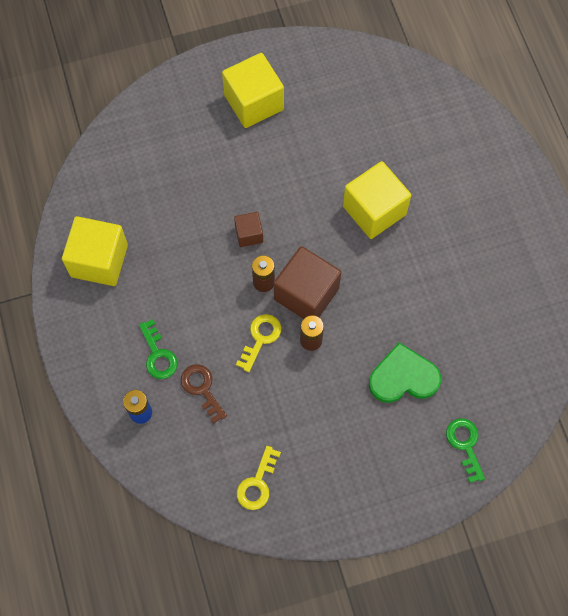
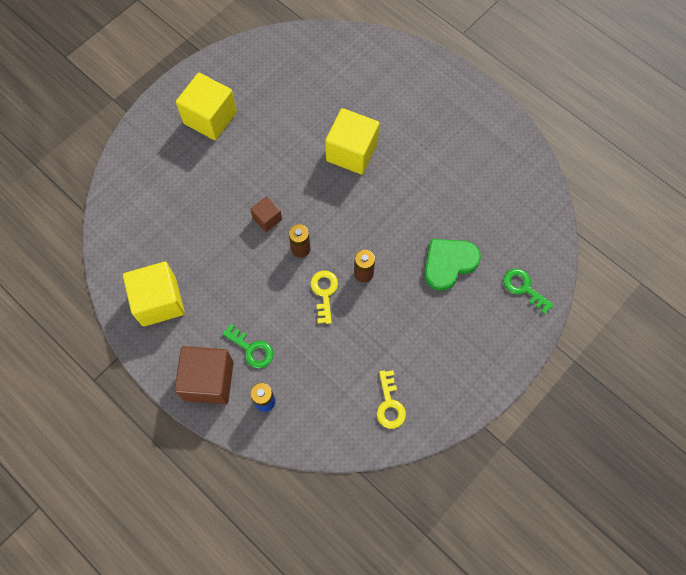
camera: 30 degrees left, 0 degrees up
brown key [181,364,227,424] -> none
brown cube [274,246,341,319] -> brown cube moved to [174,346,234,404]

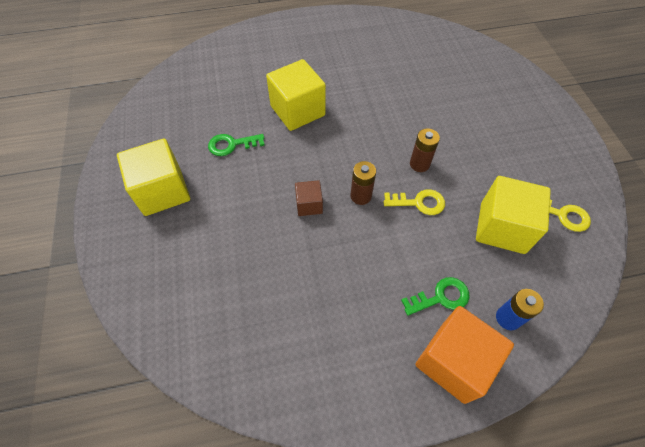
camera: 55 degrees left, 10 degrees down
yellow cube [123,262,185,327] -> yellow cube moved to [476,176,551,254]
brown cube [174,346,234,404] -> orange cube [416,306,514,404]
yellow key [310,271,338,324] -> yellow key turned 150 degrees clockwise [384,189,445,215]
green heart [424,239,481,291] -> none
green key [503,269,554,314] -> green key moved to [208,134,265,156]

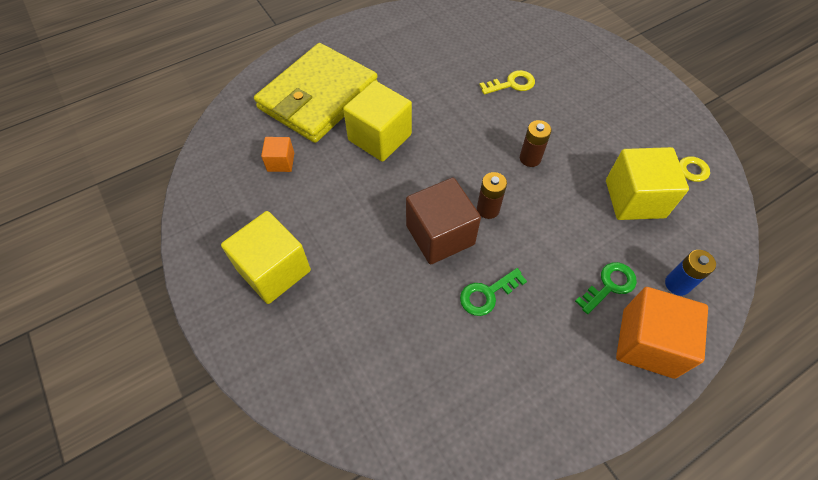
camera: 20 degrees left, 0 degrees up
green key [208,134,265,156] -> green key moved to [460,268,527,316]
brown cube [295,180,323,216] -> brown cube [406,178,481,265], size x1.94
yellow key [384,189,445,215] -> yellow key moved to [480,70,535,94]
none -> yellow wallet [254,43,378,143]
none -> orange cube [261,137,294,172]

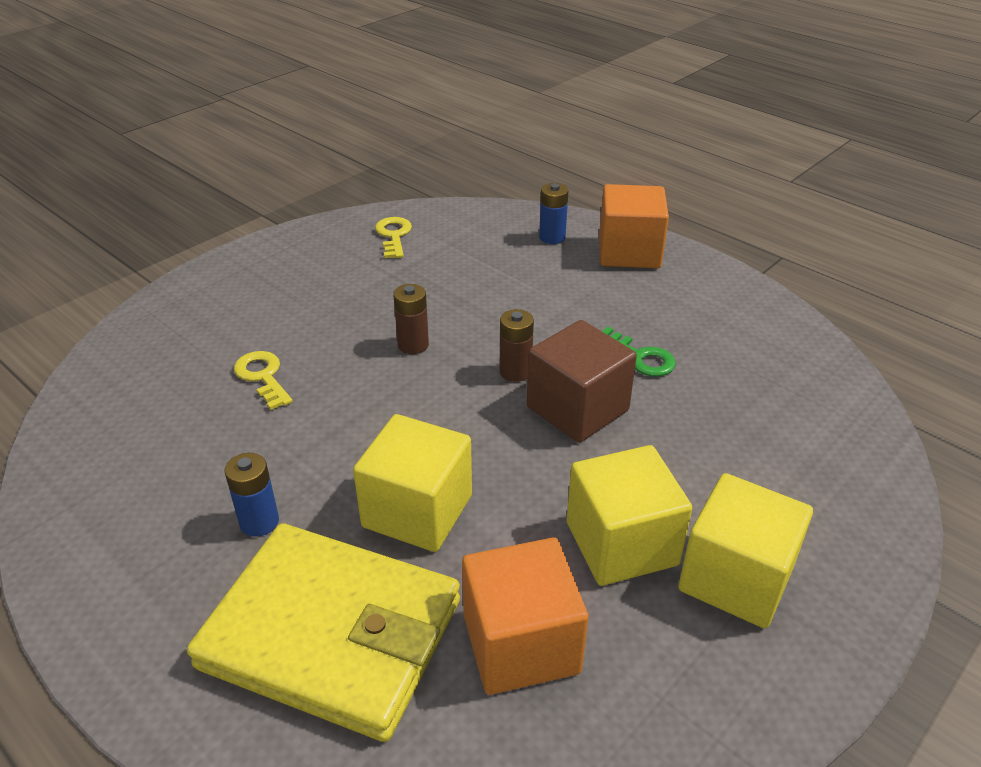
camera: 105 degrees left, 20 degrees down
orange cube [261,137,294,172] -> orange cube [462,538,589,695], size x1.94
green key [575,262,637,314] -> none
yellow cube [606,147,689,220] -> yellow cube moved to [567,445,692,586]
none -> blue battery [225,453,279,537]

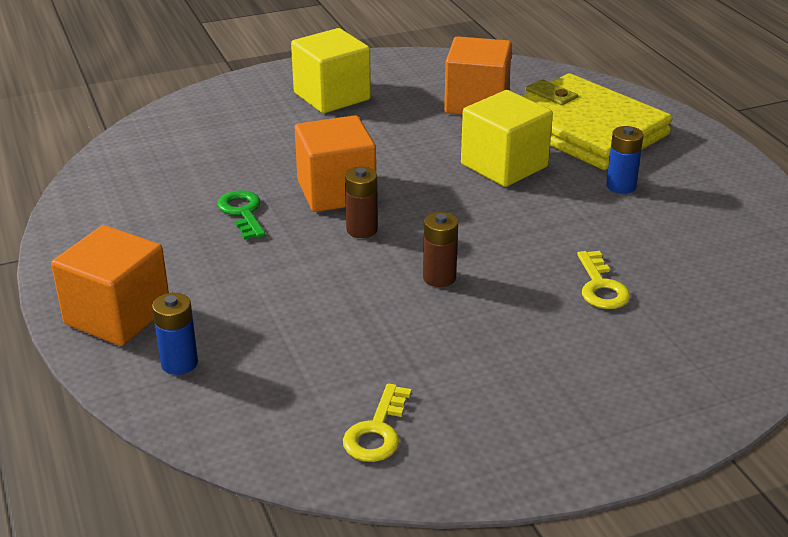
camera: 155 degrees left, 5 degrees down
brown cube [527,320,637,443] -> orange cube [295,115,376,212]
yellow cube [567,445,692,586] -> none

